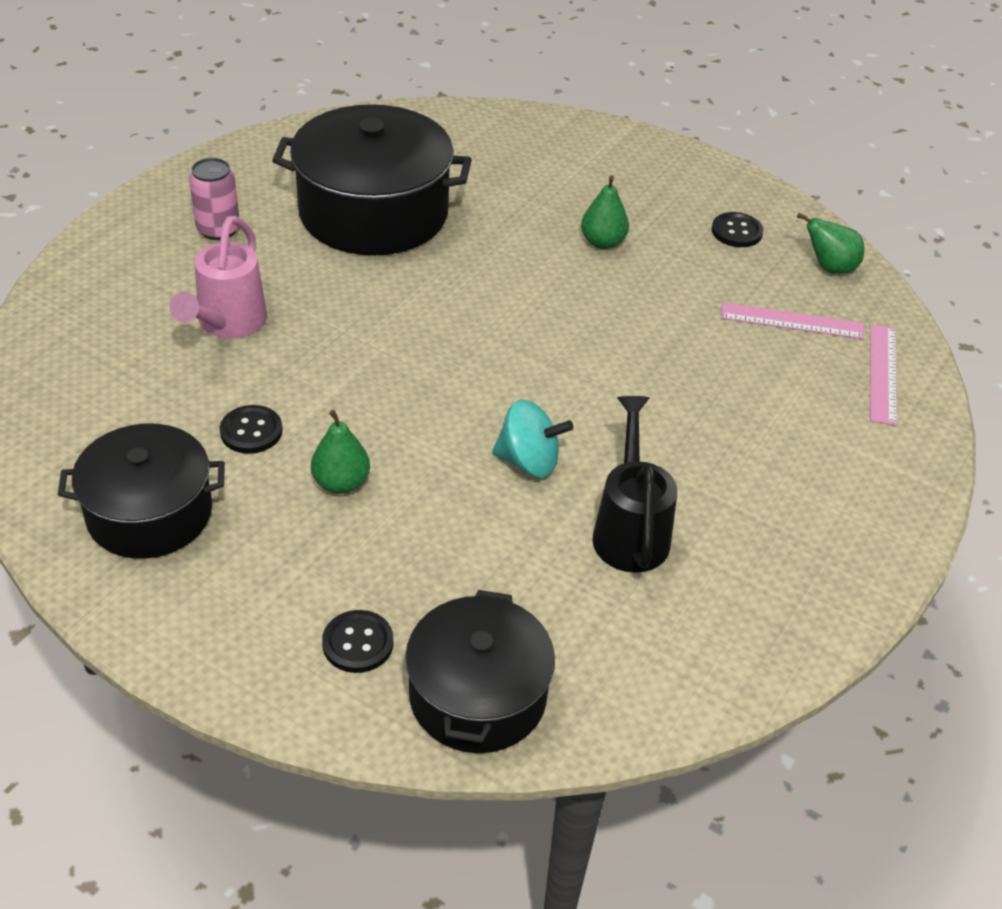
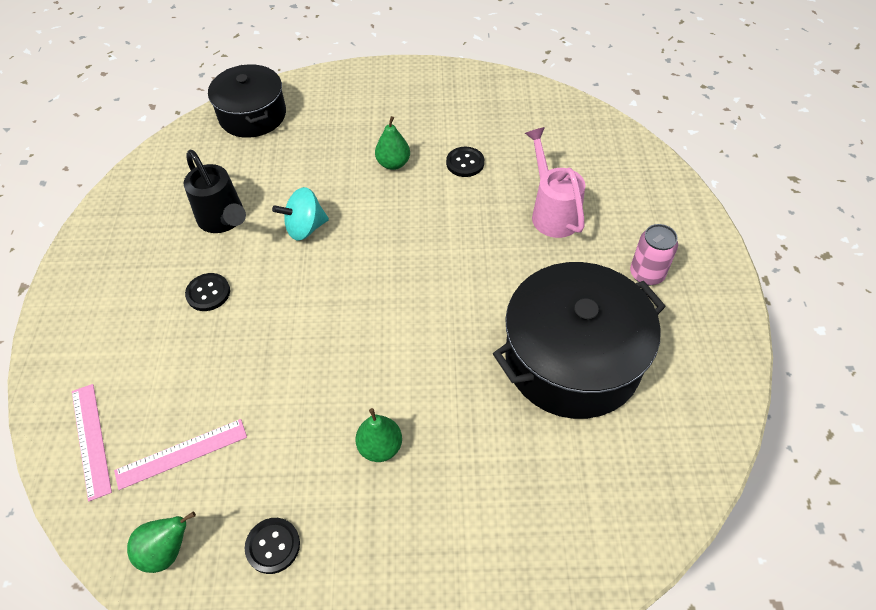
camera: 150 degrees right, 10 degrees up
black pot [58,423,225,559] -> none
black button [322,610,394,673] -> black button moved to [185,273,230,311]

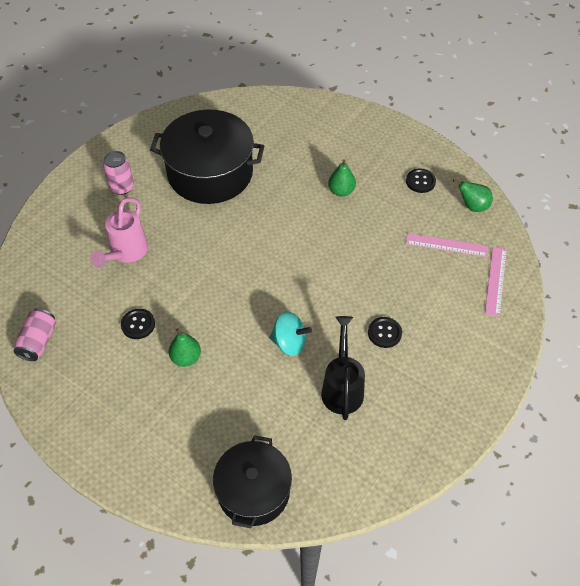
camera: 145 degrees left, 0 degrees up
none -> pink can [14,308,56,361]

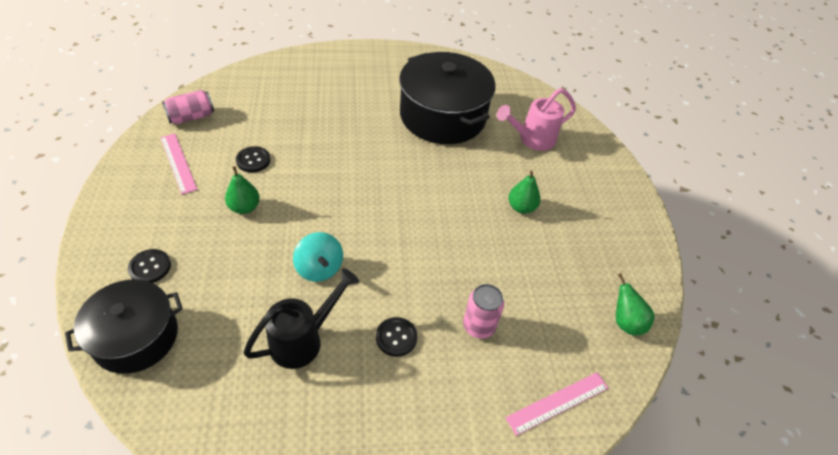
camera: 45 degrees right, 5 degrees down
pink watering can [90,197,148,267] -> pink watering can moved to [497,88,576,151]
pink can [103,151,134,195] -> pink can moved to [463,284,504,339]
black button [406,168,436,193] -> black button moved to [128,249,171,283]
pink ruler [406,233,489,257] -> pink ruler moved to [160,133,197,194]

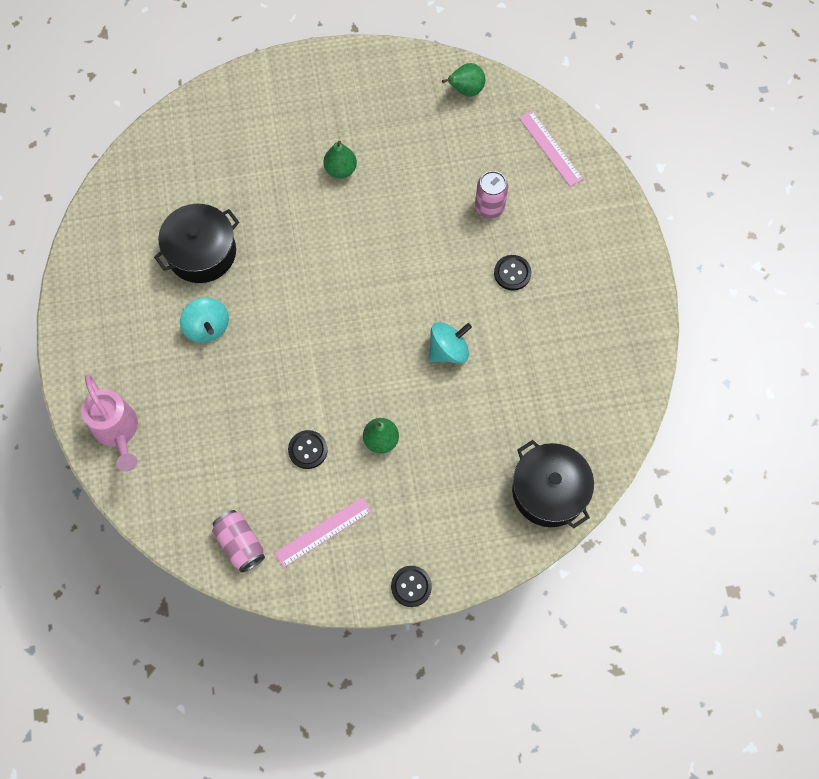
camera: 90 degrees left, 20 degrees up
black button [128,249,171,283] -> black button moved to [391,566,432,607]
black watering can [243,268,359,369] -> none
black pot [399,52,496,144] -> black pot [154,204,239,283], size x0.65
pink watering can [497,88,576,151] -> pink watering can moved to [81,374,138,472]
none -> turquoise spinning top [180,297,229,343]

